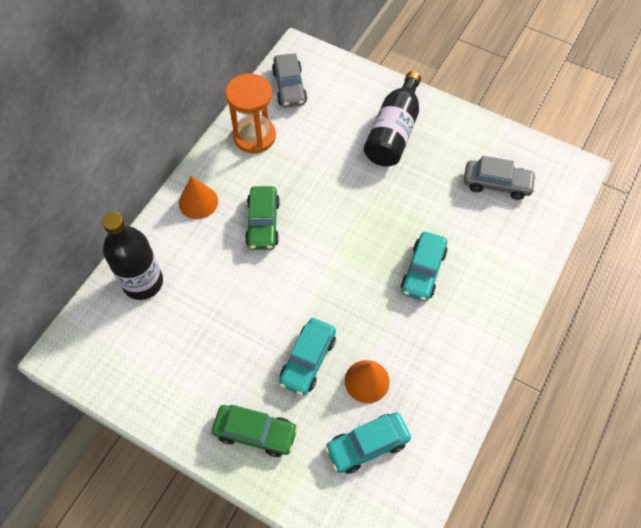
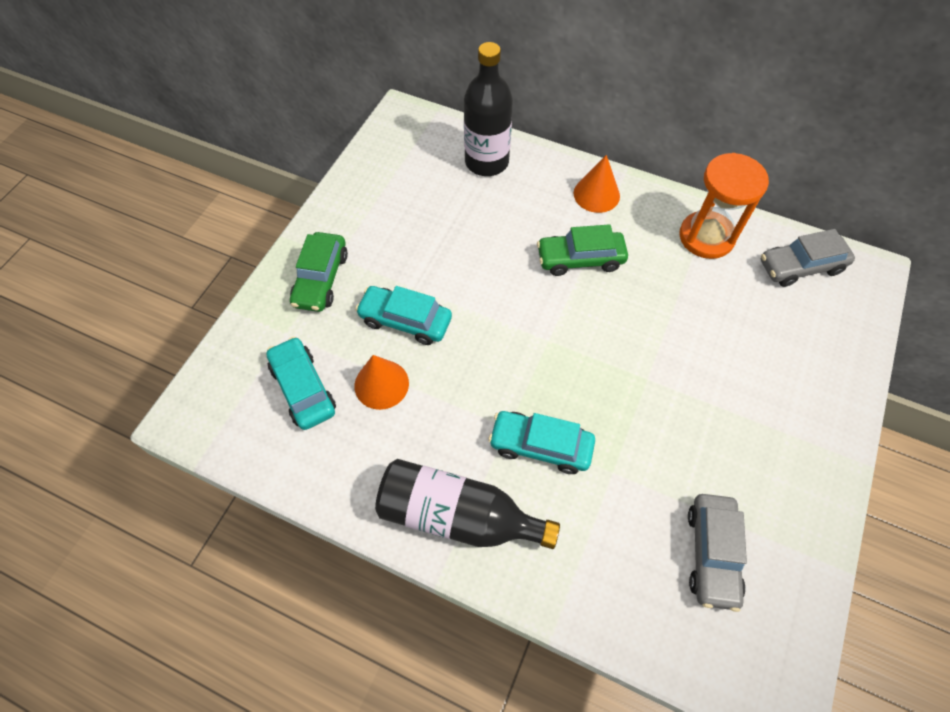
camera: 85 degrees right, 0 degrees up
black bottle [364,71,421,166] -> black bottle moved to [375,459,560,549]

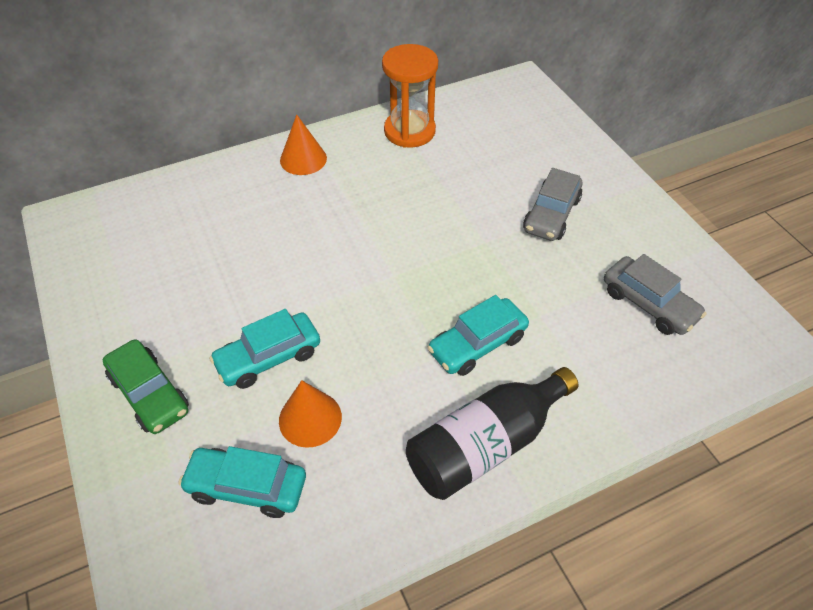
camera: 50 degrees left, 10 degrees down
black bottle [464,42,513,176] -> none
green car [537,224,628,276] -> none
grey car [761,229,855,287] -> grey car moved to [523,168,582,241]

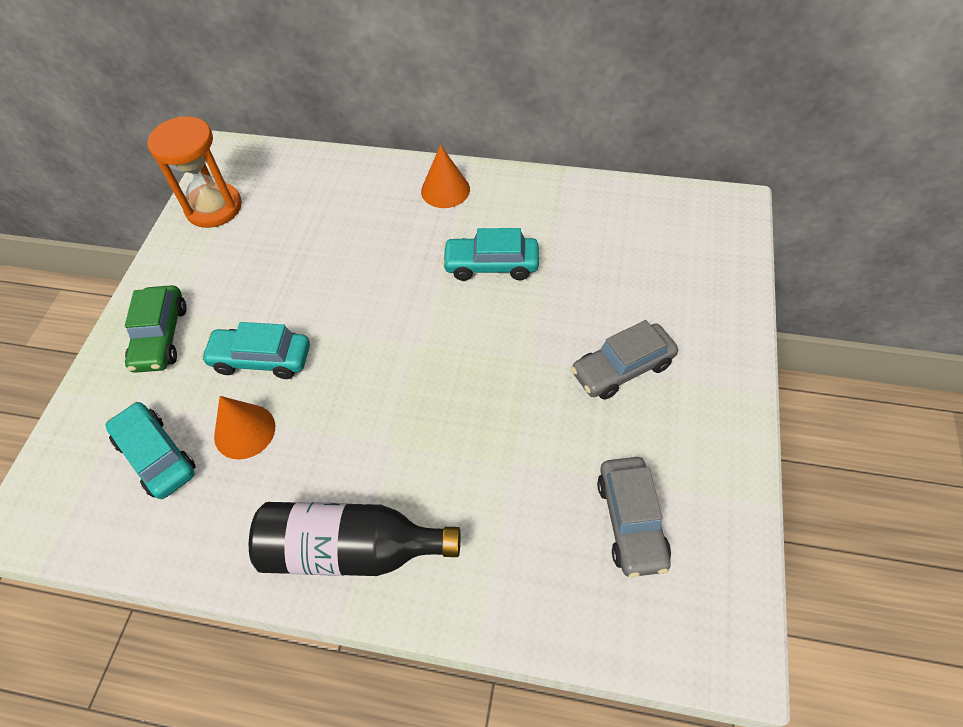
camera: 40 degrees right, 5 degrees up
orange hourglass [382,44,438,148] -> orange hourglass moved to [148,116,242,228]
turquoise car [427,295,529,376] -> turquoise car moved to [442,228,539,281]

